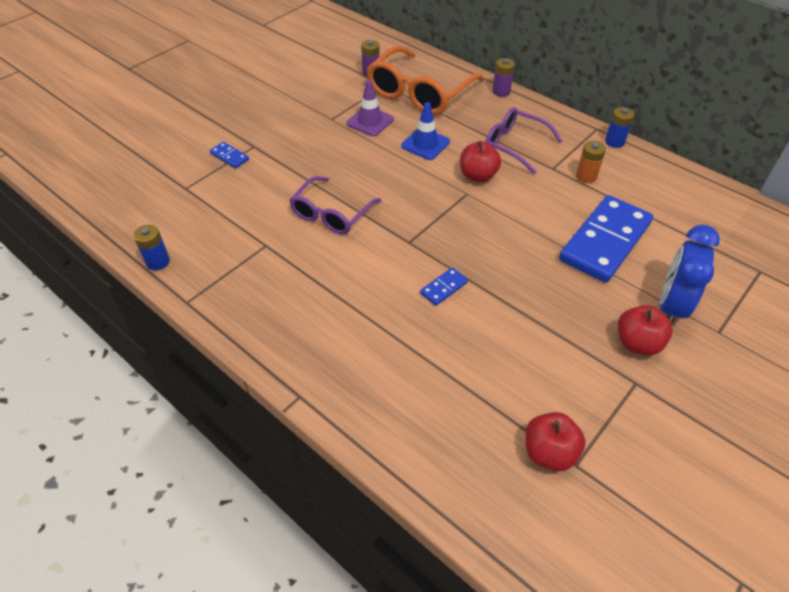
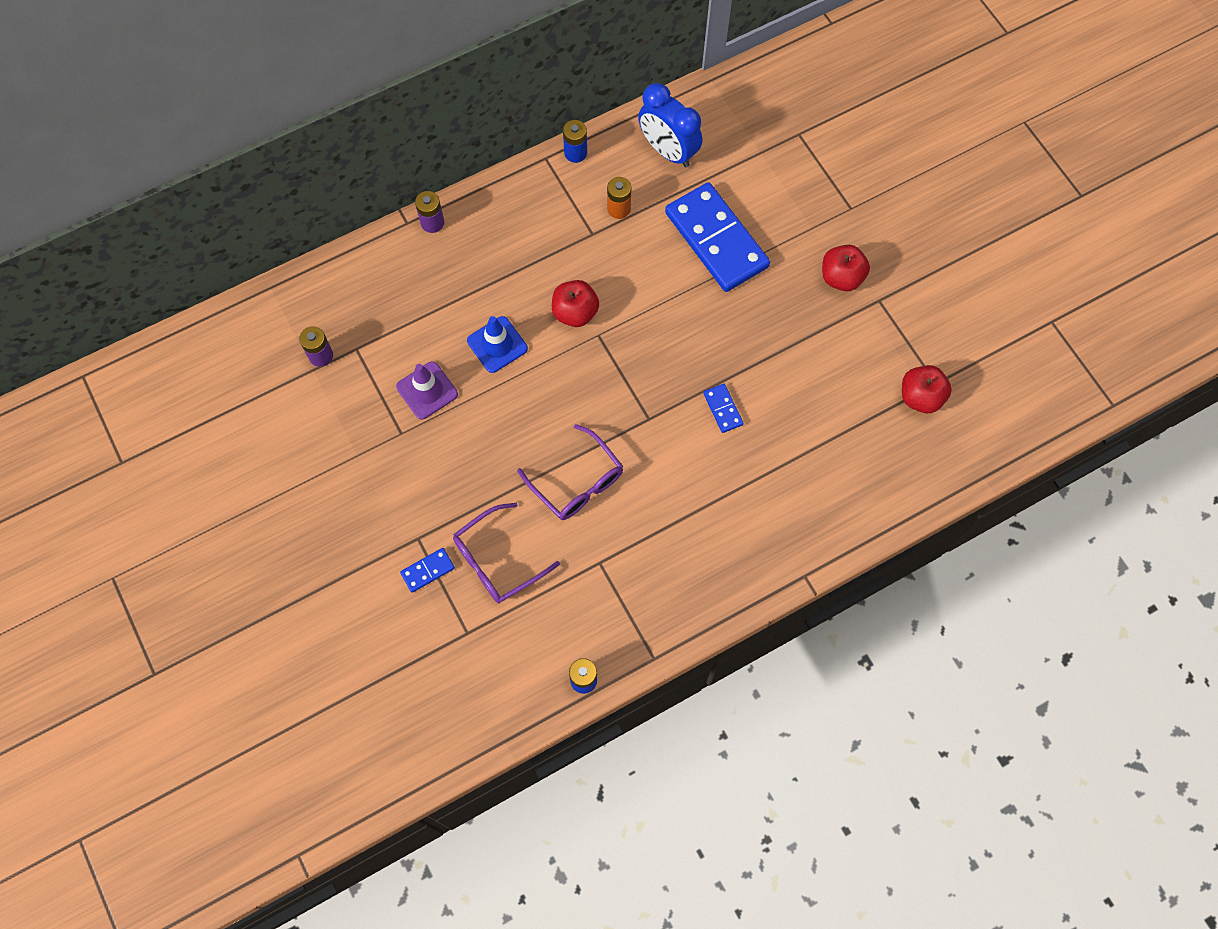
camera: 70 degrees left, 20 degrees up
orange glasses [367,46,485,115] -> none
purple glasses [485,107,562,174] -> purple glasses moved to [453,502,560,603]
blue clock [660,225,720,324] -> blue clock moved to [638,83,702,167]

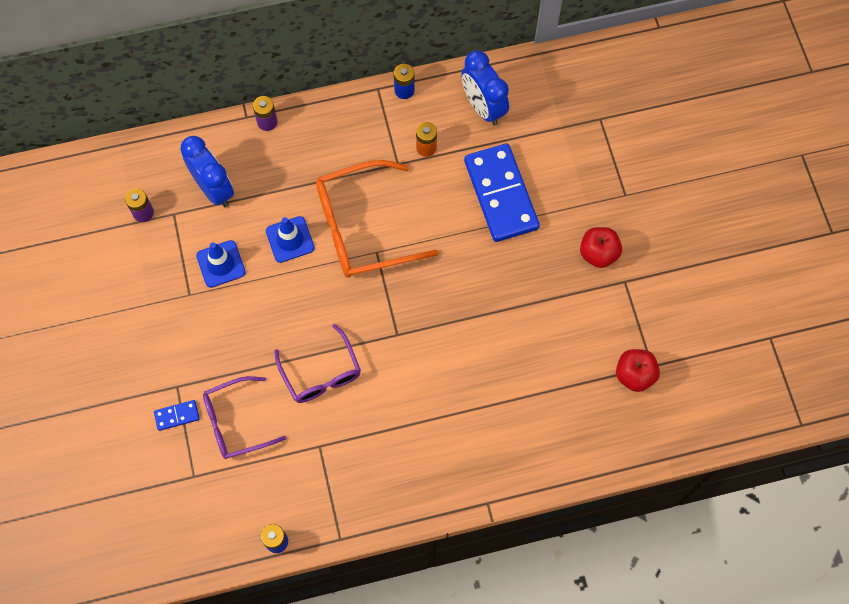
camera: 15 degrees right, 0 degrees up
purple traffic cone [396,362,458,420] -> blue traffic cone [196,240,246,288]
red apple [552,280,599,327] -> orange glasses [316,160,439,278]
blue domino [703,384,744,433] -> none
none -> blue clock [180,136,234,207]

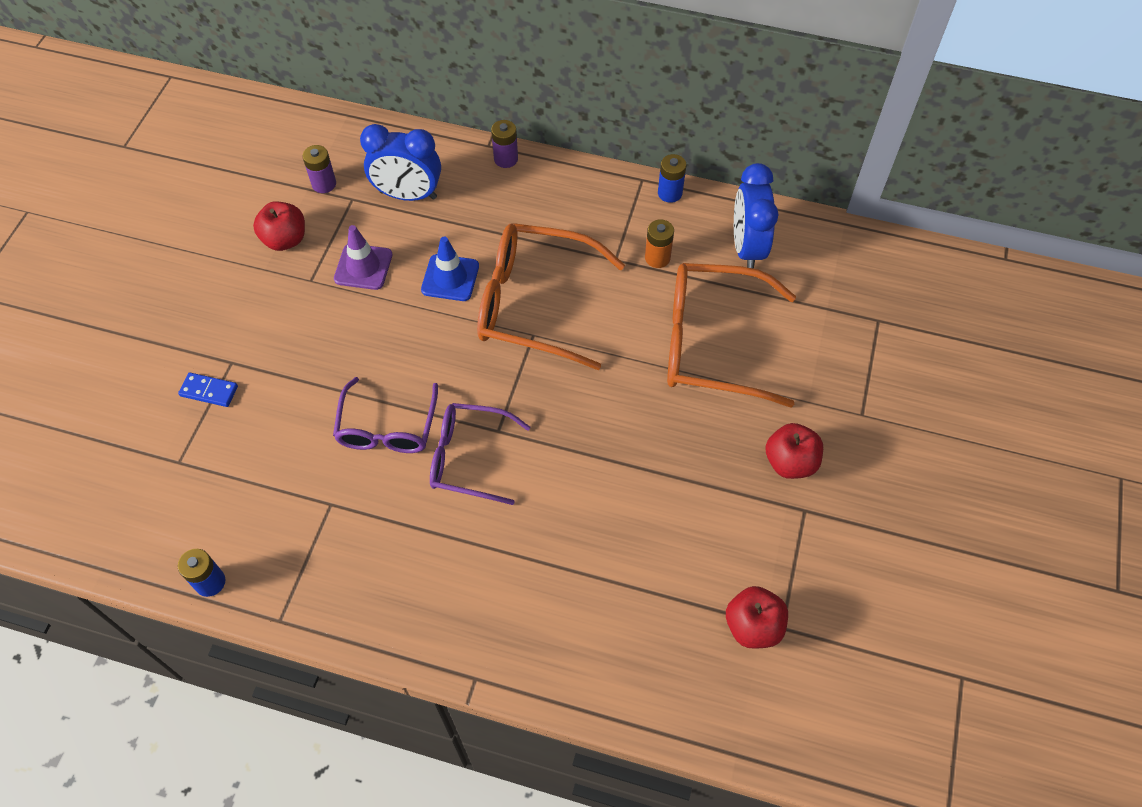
camera: 30 degrees right, 10 degrees down
blue clock [180,136,234,207] -> blue clock turned 105 degrees clockwise [360,124,441,201]
blue traffic cone [196,240,246,288] -> purple traffic cone [334,225,392,290]
purple glasses [203,376,286,459] -> purple glasses moved to [430,403,530,505]
blue domino [464,143,540,242] -> orange glasses [667,263,796,408]
none -> red apple [253,201,305,251]

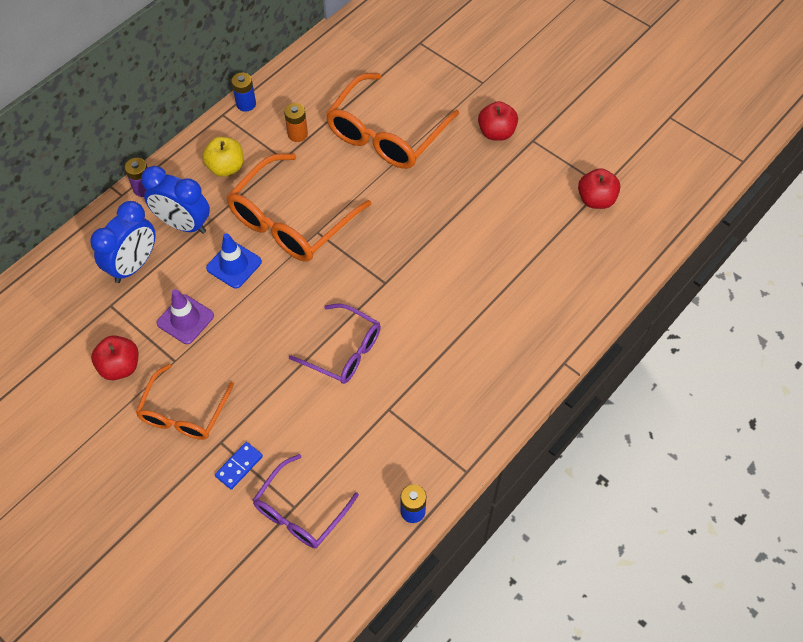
camera: 65 degrees left, 0 degrees up
purple battery [302,145,336,193] -> none
purple glasses [430,403,530,505] -> purple glasses moved to [253,454,359,548]
blue clock [734,163,778,269] -> blue clock moved to [141,166,210,234]
none -> orange glasses [136,364,234,440]
none -> yellow apple [202,137,243,177]

